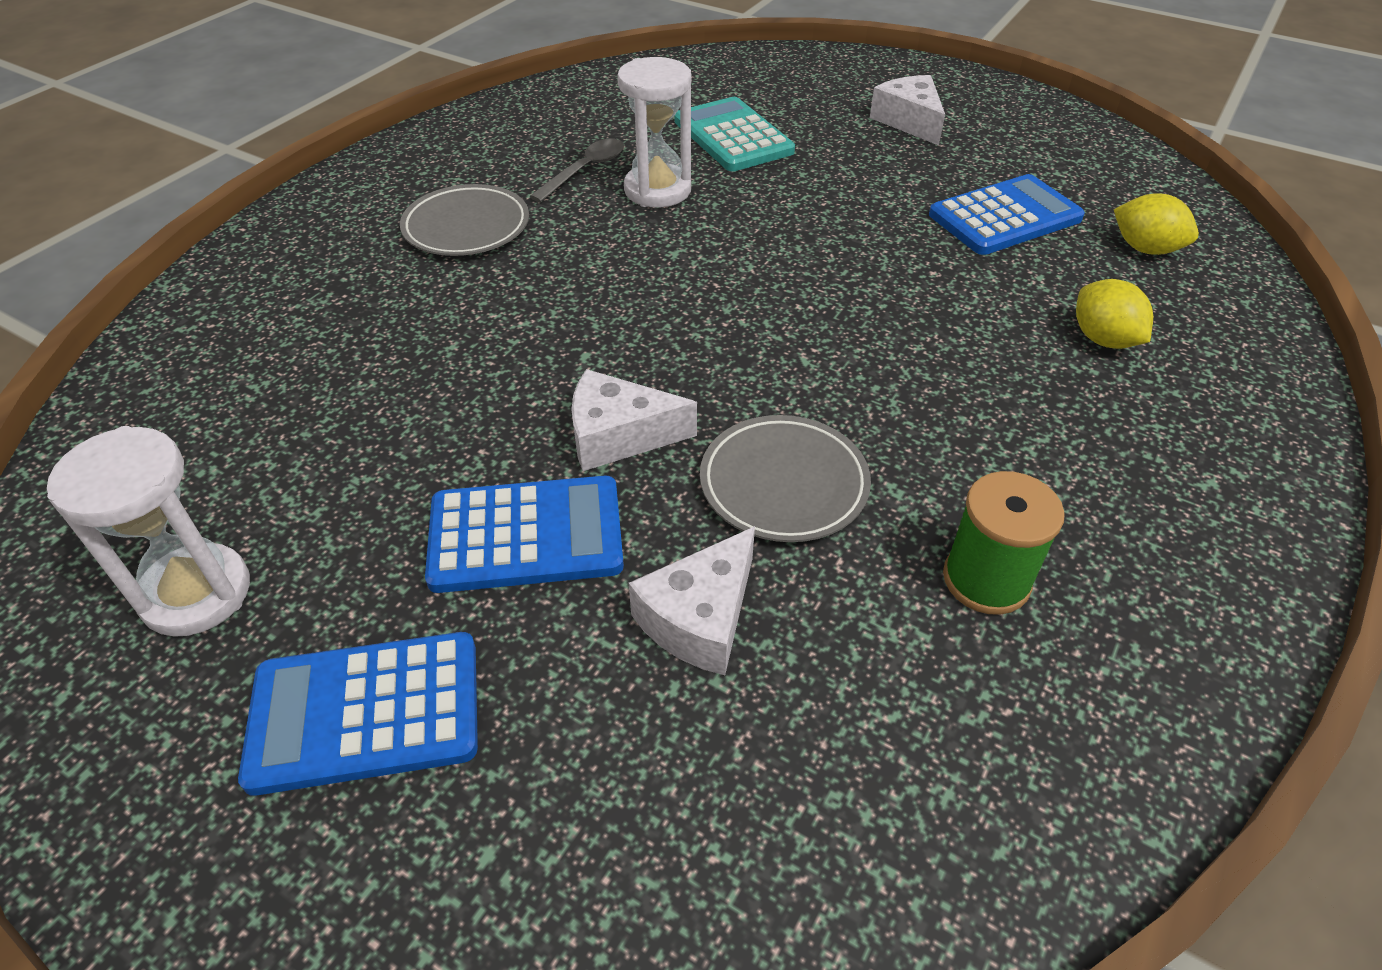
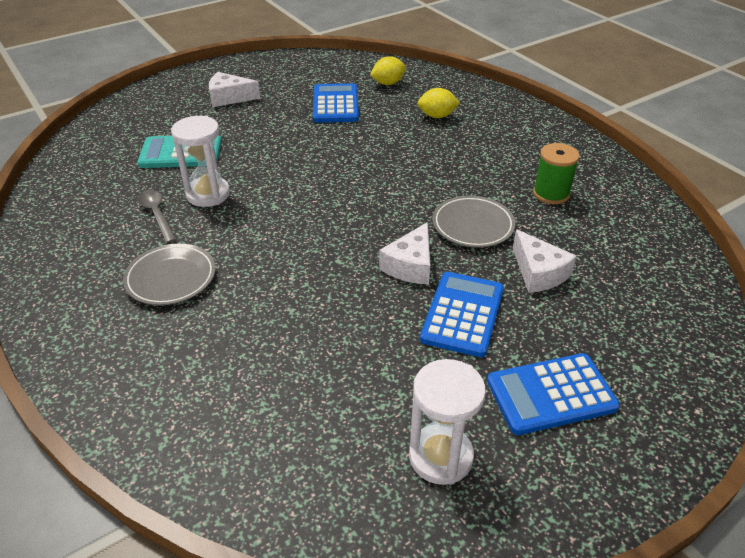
camera: 65 degrees left, 5 degrees down
blue calculator [238,632,478,796] -> blue calculator turned 60 degrees clockwise [487,353,620,435]

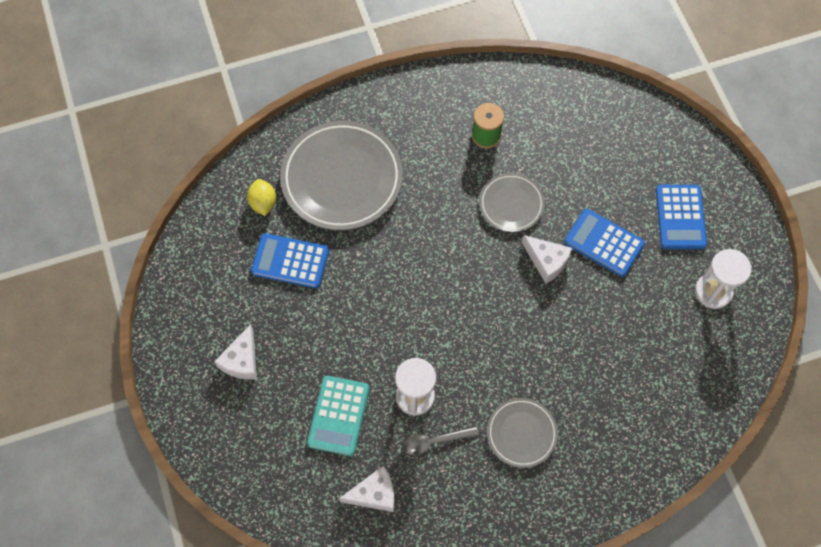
camera: 75 degrees left, 25 degrees up
yellow lemon [417,88,460,118] -> grey plate [280,121,403,230]
white cheese [513,229,577,293] -> white cheese moved to [339,465,395,512]

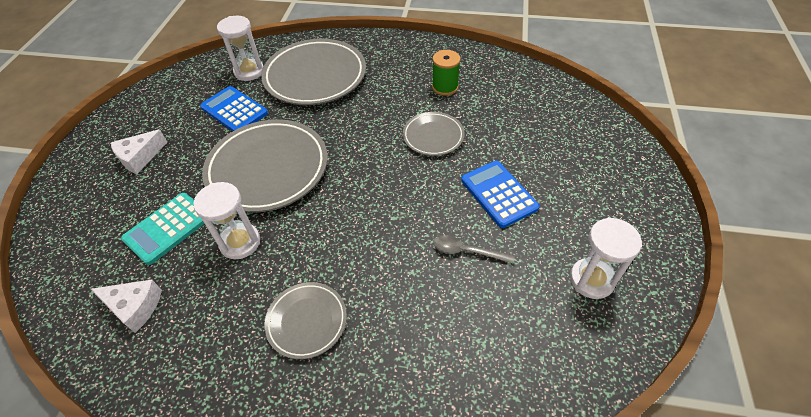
camera: 30 degrees right, 15 degrees down
yellow lemon [247,179,276,216] -> white hourglass [217,16,263,81]
grey spoon [403,427,479,455] -> grey spoon moved to [434,235,515,263]
white cheese [522,235,572,283] -> none
blue calculator [656,185,707,249] -> none
none -> grey plate [202,119,328,213]

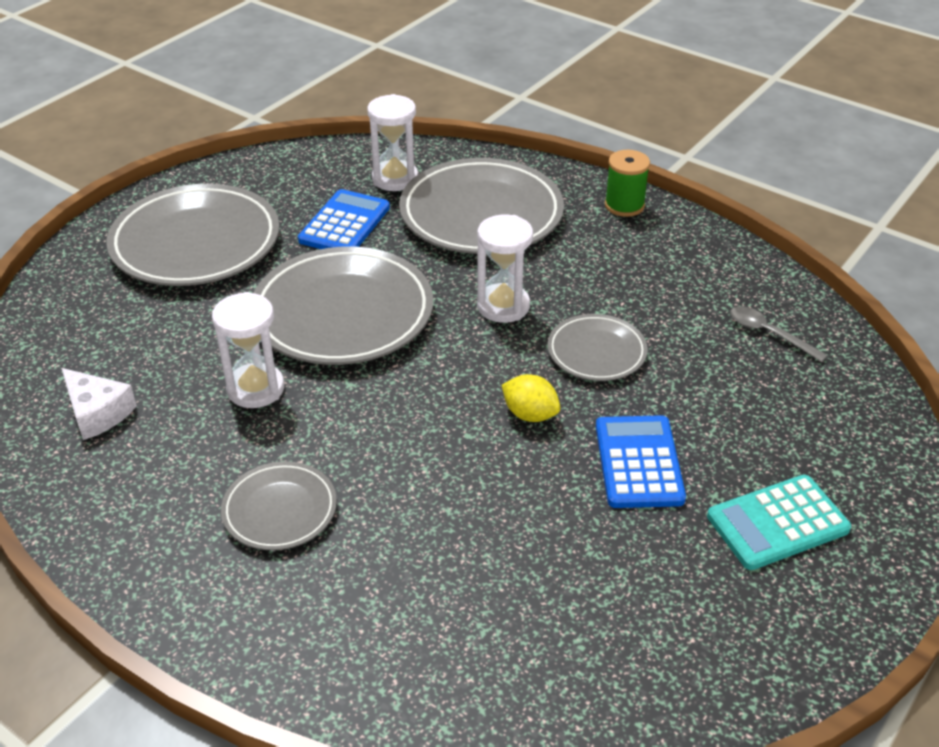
camera: 25 degrees right, 10 degrees down
white cheese [111,129,167,174] -> grey plate [106,184,279,286]
turquoise calculator [121,193,204,265] -> turquoise calculator moved to [707,475,851,570]
blue calculator [200,86,268,131] -> blue calculator turned 45 degrees clockwise [298,189,390,249]
green spool [432,50,461,96] -> green spool moved to [605,150,650,217]
grey spoon [434,235,515,263] -> grey spoon moved to [730,306,828,362]
white hourglass [570,217,642,299] -> white hourglass moved to [477,215,533,323]
none -> yellow lemon [502,374,561,422]

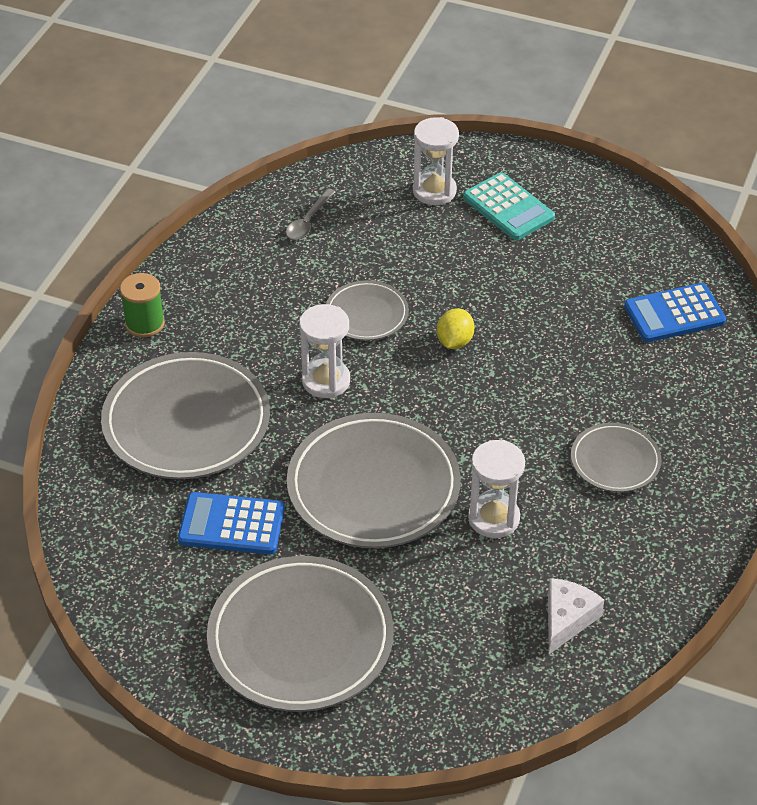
camera: 105 degrees left, 5 degrees up
white hourglass [367,94,418,191] -> white hourglass moved to [413,117,459,205]
blue calculator [596,415,686,508] -> blue calculator moved to [624,283,726,342]

